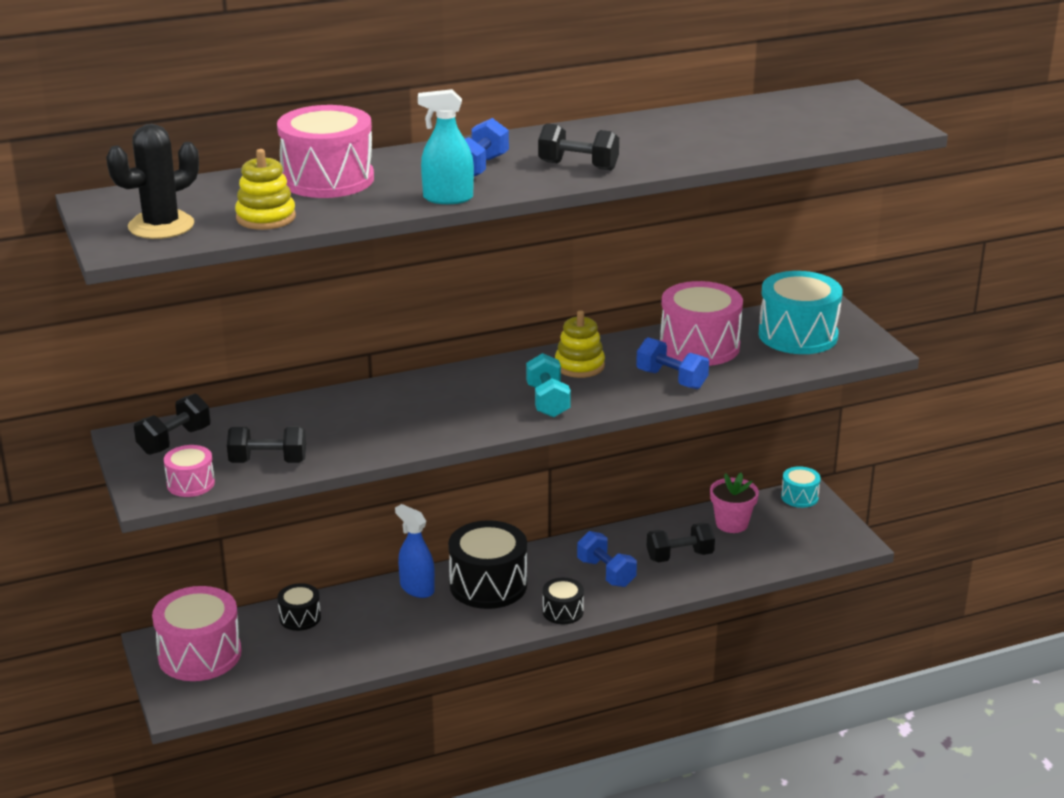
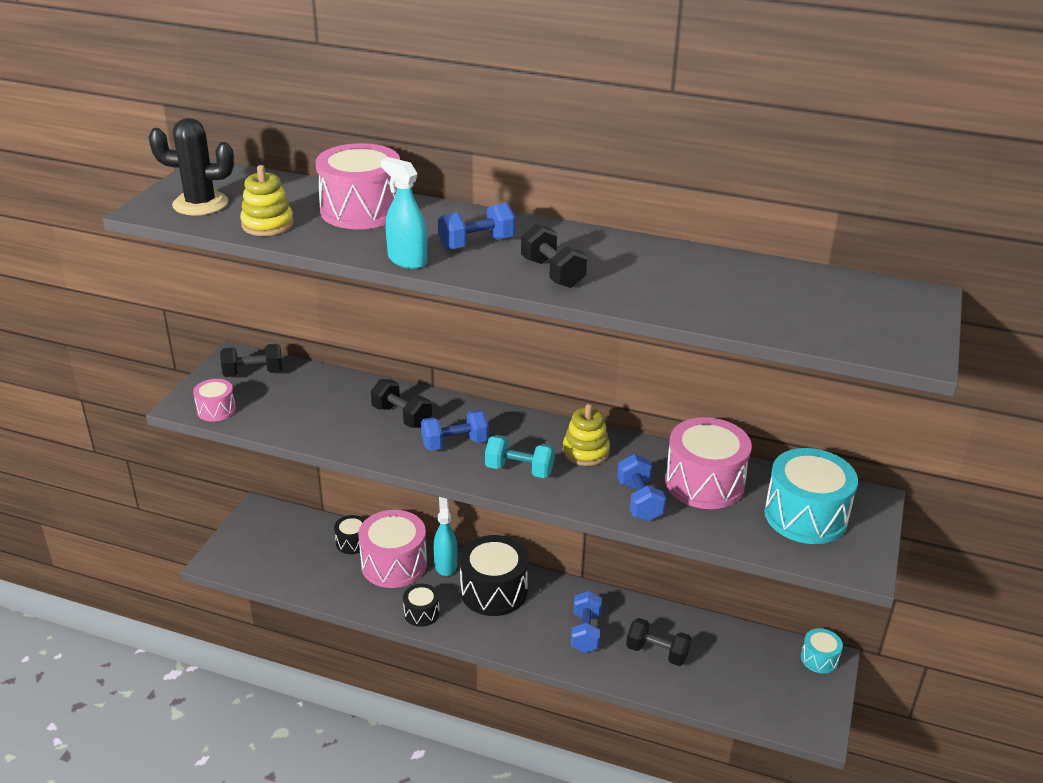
camera: 40 degrees right, 5 degrees up
pink drum [152,586,242,681] -> pink drum moved to [358,510,427,588]
black dumbbell [227,427,306,463] -> black dumbbell moved to [371,379,432,428]
blue spray bottle [395,504,435,598] -> turquoise spray bottle [434,497,457,576]
turquoise dumbbell [526,353,571,418] -> turquoise dumbbell turned 75 degrees clockwise [485,435,555,478]
black drum [543,578,584,625] -> black drum moved to [403,584,440,627]
pink flower pot [710,473,759,533] -> none
none -> blue dumbbell [421,410,489,451]

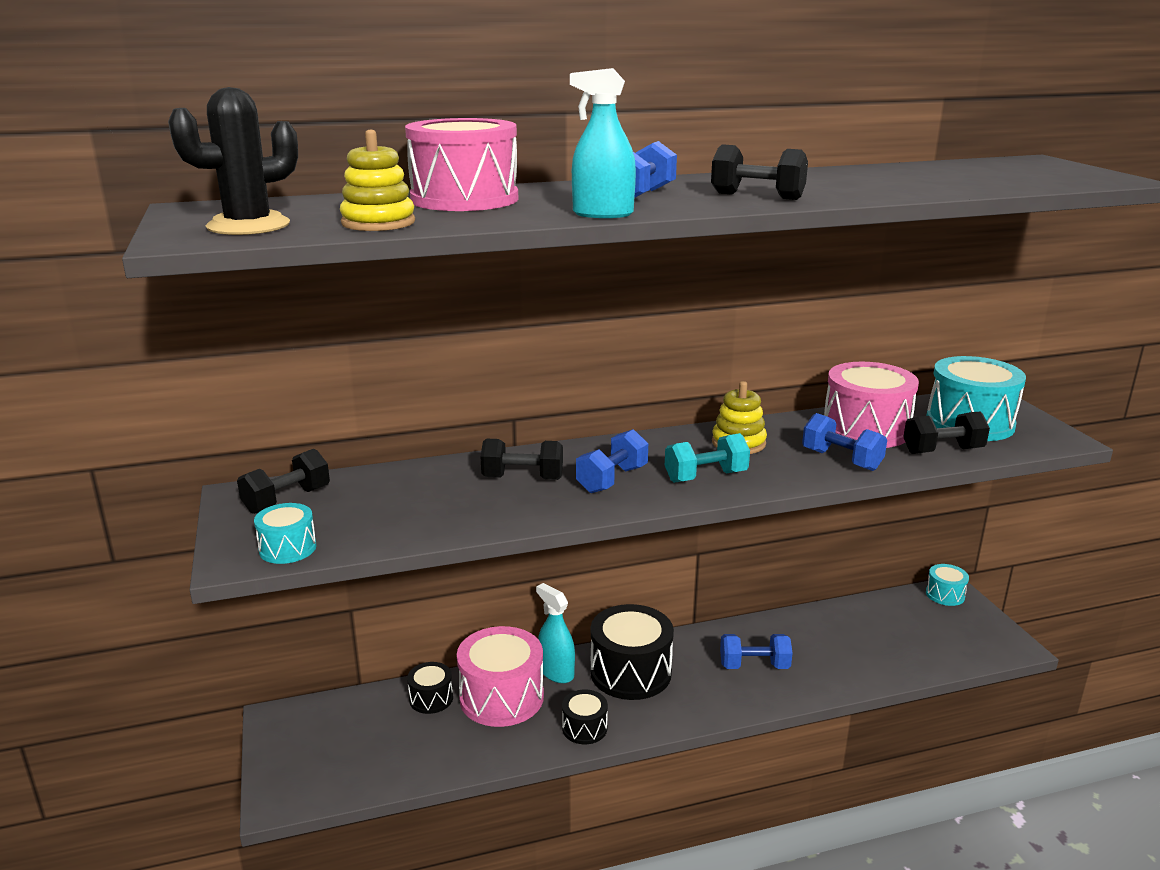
camera: 35 degrees left, 10 degrees down
pink drum [193,379,236,421] -> turquoise drum [254,503,317,564]
blue dumbbell [571,591,602,653] -> blue dumbbell turned 60 degrees counterclockwise [720,634,793,669]
black dumbbell [626,618,691,666] -> black dumbbell moved to [903,412,990,454]

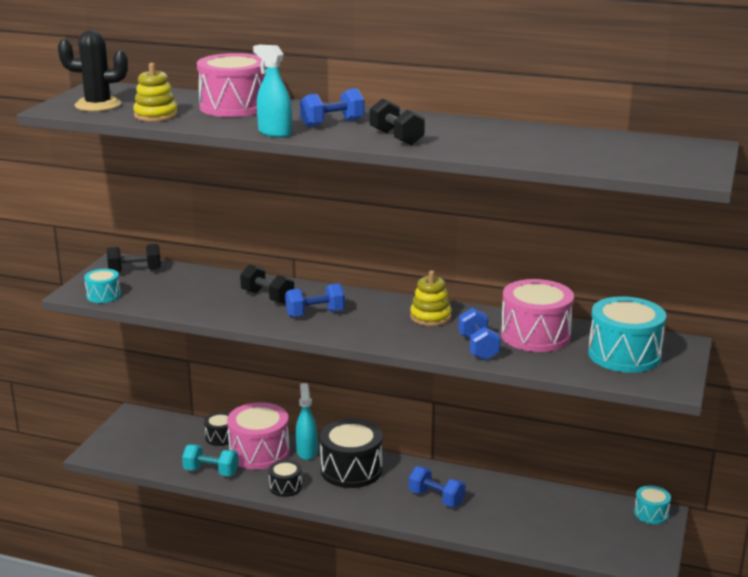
camera: 35 degrees right, 0 degrees up
turquoise dumbbell [665,433,750,483] -> turquoise dumbbell moved to [182,444,239,476]
black dumbbell [903,412,990,454] -> none

